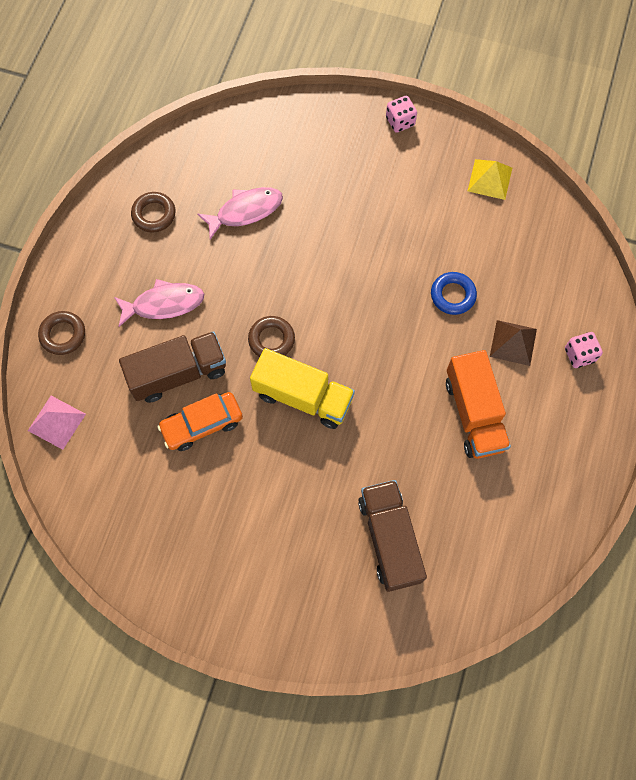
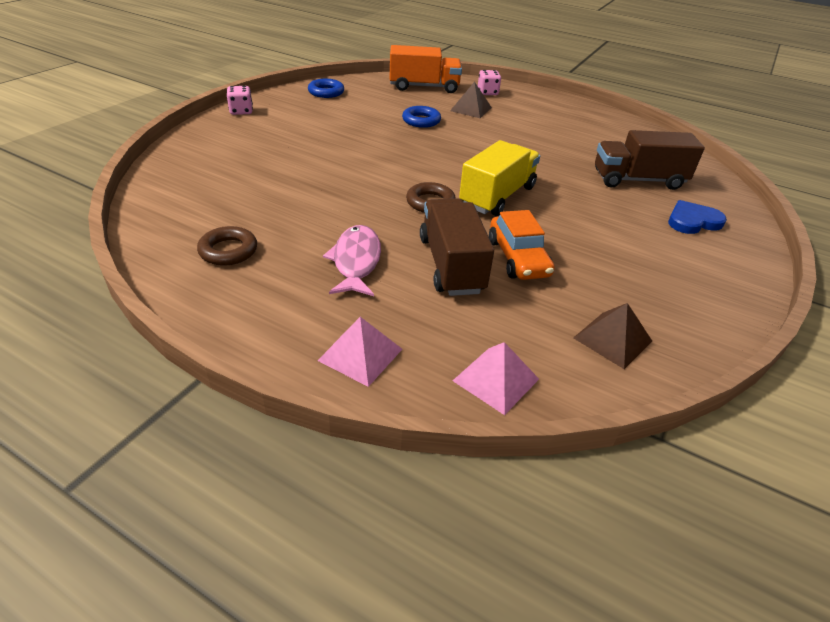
camera: 80 degrees left, 30 degrees down
brown ring [38,311,85,355] -> pink pyramid [317,317,402,387]
pink fish [197,187,283,239] -> none
orange truck [446,350,511,459] -> orange truck moved to [389,45,462,93]
yellow pyramid [468,159,512,200] -> blue ring [308,79,344,98]
none -> brown pyramid [573,303,652,369]
none -> blue heart [668,200,727,234]

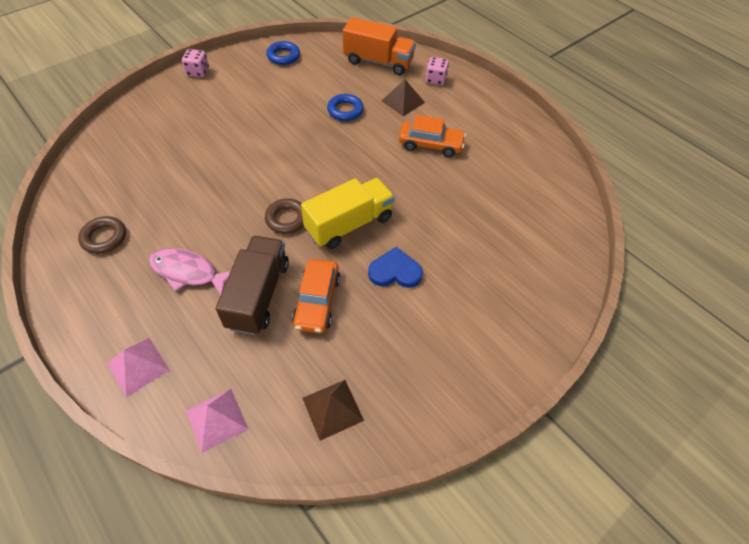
camera: 20 degrees right, 15 degrees up
pink fish [323,225,381,296] -> pink fish turned 90 degrees counterclockwise [149,248,231,295]
brown truck [595,130,705,190] -> none
blue heart [668,200,727,234] -> blue heart moved to [368,247,423,288]
none -> orange car [399,115,466,157]

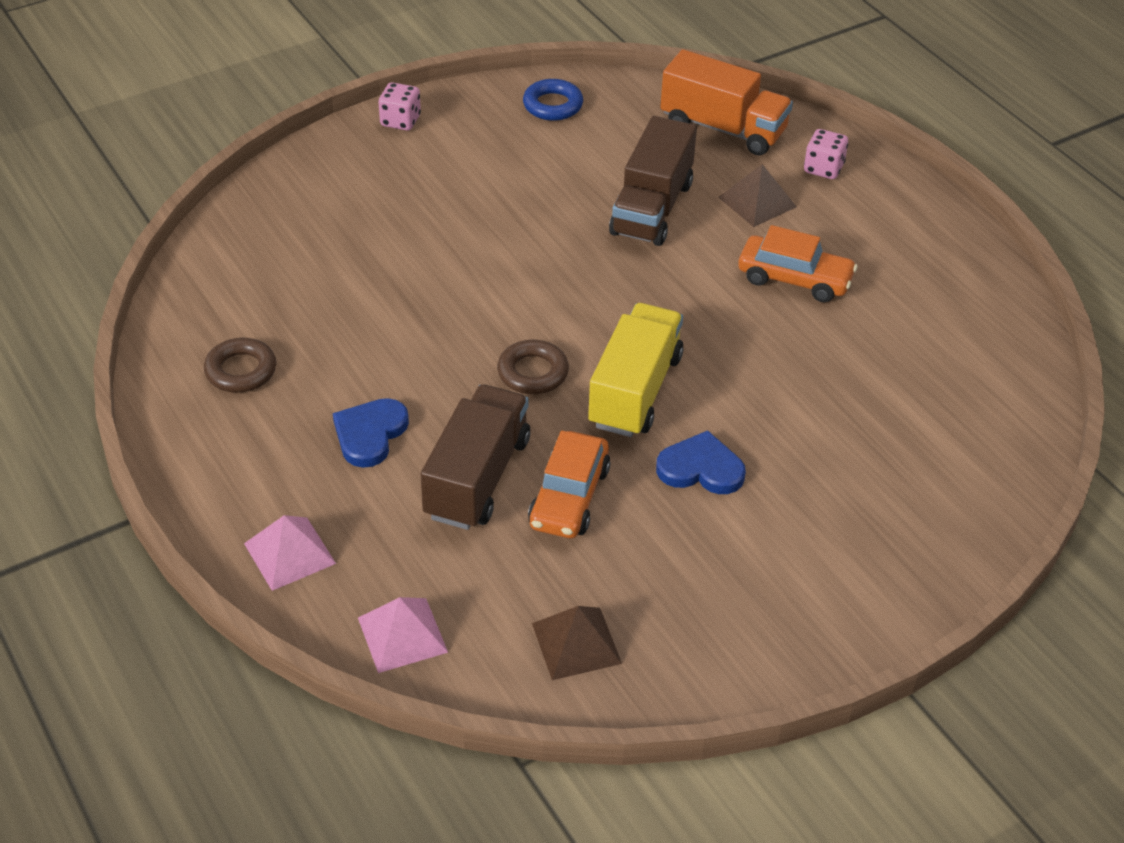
camera: 10 degrees right, 10 degrees down
pink fish [149,248,231,295] -> blue heart [333,398,409,468]
yellow truck [301,178,395,249] -> yellow truck turned 45 degrees counterclockwise [588,303,684,437]
blue ring [327,94,364,121] -> brown truck [609,116,697,246]

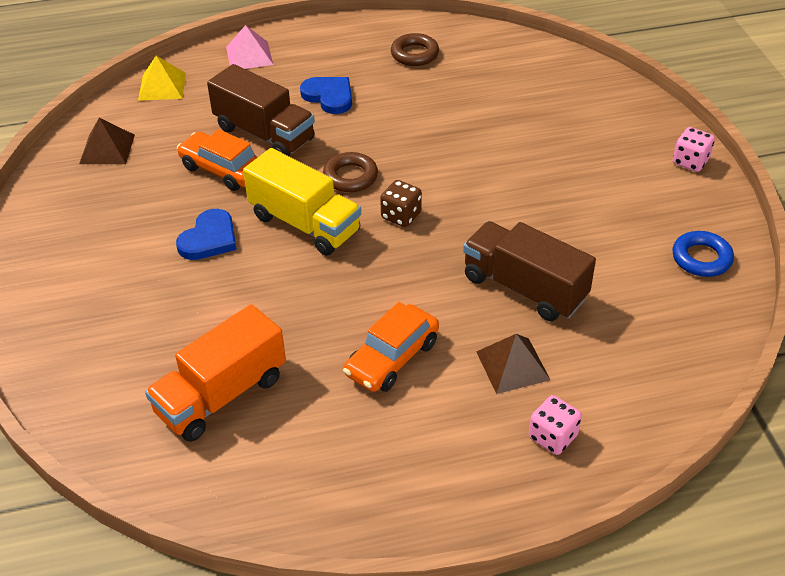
camera: 110 degrees right, 0 degrees up
pink pyramid [358,597,448,673] -> yellow pyramid [138,56,186,101]
orange truck [660,49,793,155] -> orange truck moved to [145,304,286,442]
none -> brown dice [380,180,422,227]

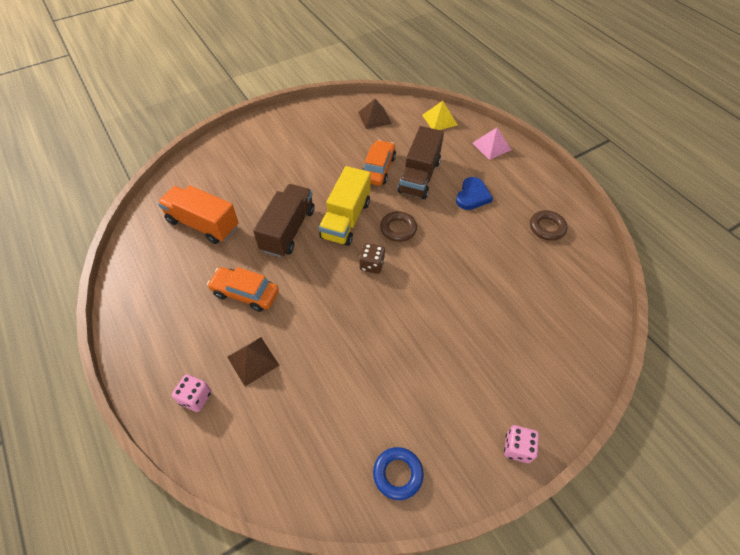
camera: 70 degrees right, 10 degrees up
blue heart [176,209,237,260] -> none
brown truck [463,221,596,321] -> brown truck moved to [253,184,315,257]

